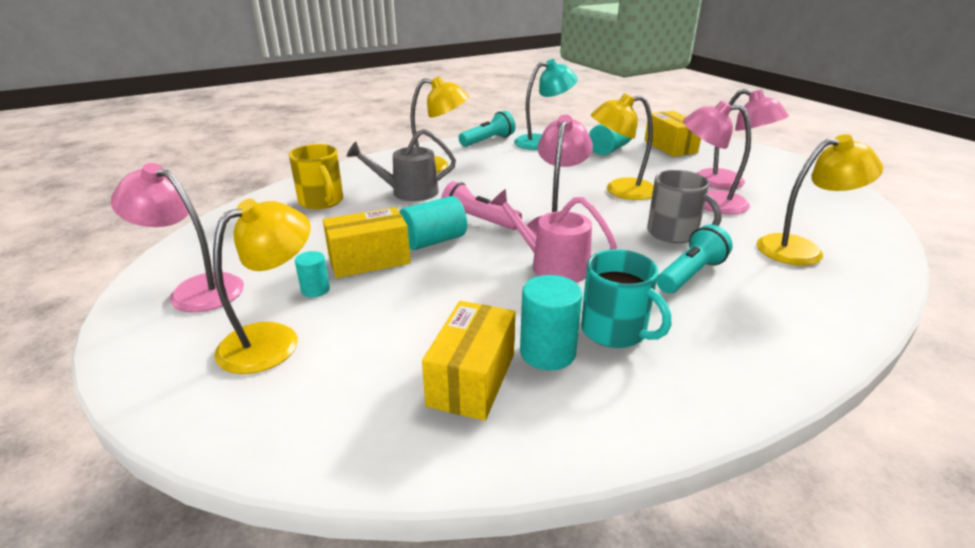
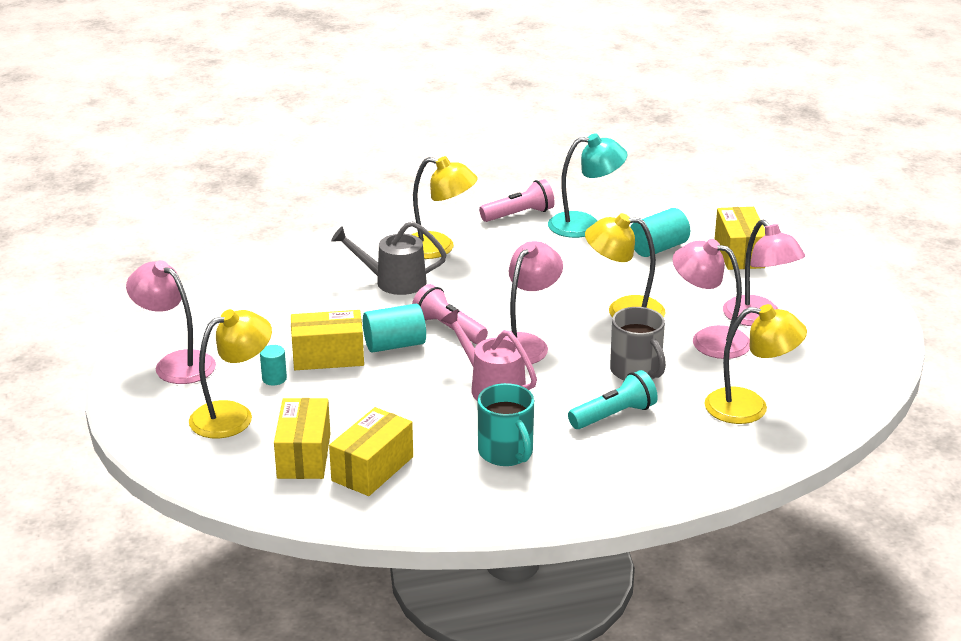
camera: 15 degrees right, 0 degrees up
yellow mug [289,144,343,209] -> none
turquoise flashlight [459,111,515,147] -> pink flashlight [479,179,555,222]
turquoise cylinder [520,275,582,370] -> none
none -> yellow box [274,398,331,479]

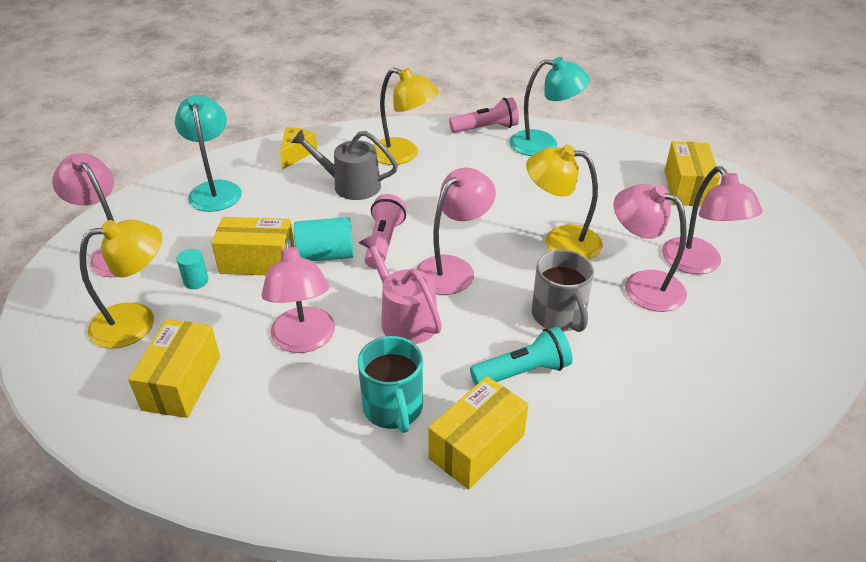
camera: 10 degrees right, 10 degrees up
yellow box [329,407,413,496] -> yellow box moved to [428,376,528,490]
pink flashlight [412,284,488,344] -> pink flashlight turned 45 degrees clockwise [365,194,406,269]
turquoise cylinder [631,208,690,257] -> none
yellow lamp [705,304,807,424] -> none
none -> turquoise lamp [175,95,242,212]
none -> pink lamp [261,238,335,353]
none -> yellow cheese [280,127,317,169]

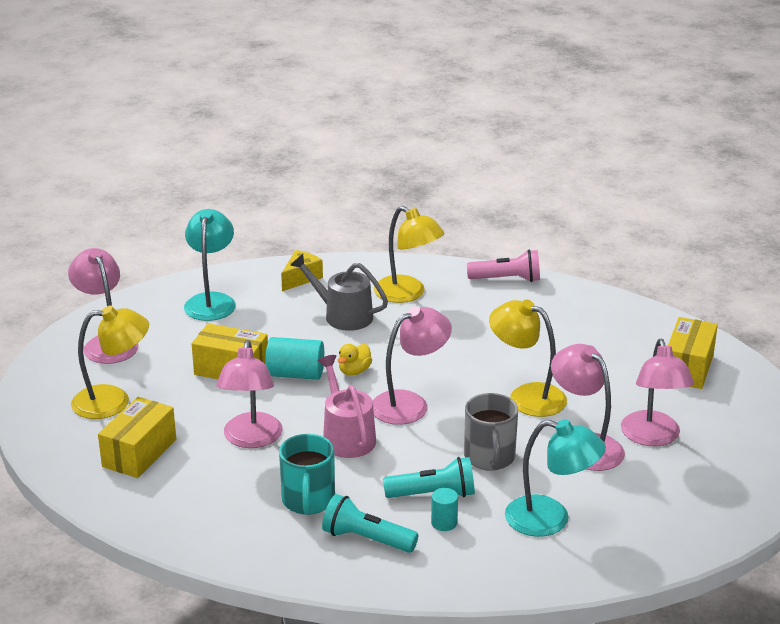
camera: 15 degrees right, 10 degrees down
turquoise cylinder [176,249,209,289] -> turquoise cylinder moved to [431,488,458,531]
pink flashlight [365,194,406,269] -> yellow duck [338,344,372,375]
yellow box [428,376,528,490] -> turquoise flashlight [322,494,419,553]
turquoise lamp [509,57,590,156] -> turquoise lamp moved to [505,419,606,537]

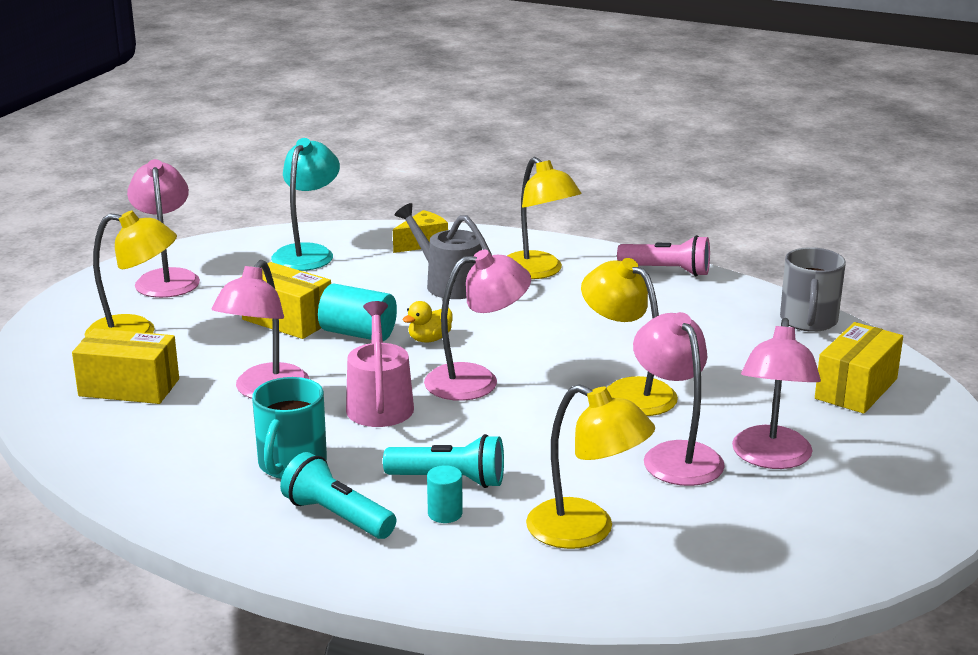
camera: 15 degrees right, 5 degrees down
yellow box [98,397,176,478] -> yellow box turned 60 degrees clockwise [72,328,179,404]
grey mug [464,393,518,471] -> grey mug moved to [780,247,846,332]
turquoise lamp [505,419,606,537] -> yellow lamp [526,384,655,549]

